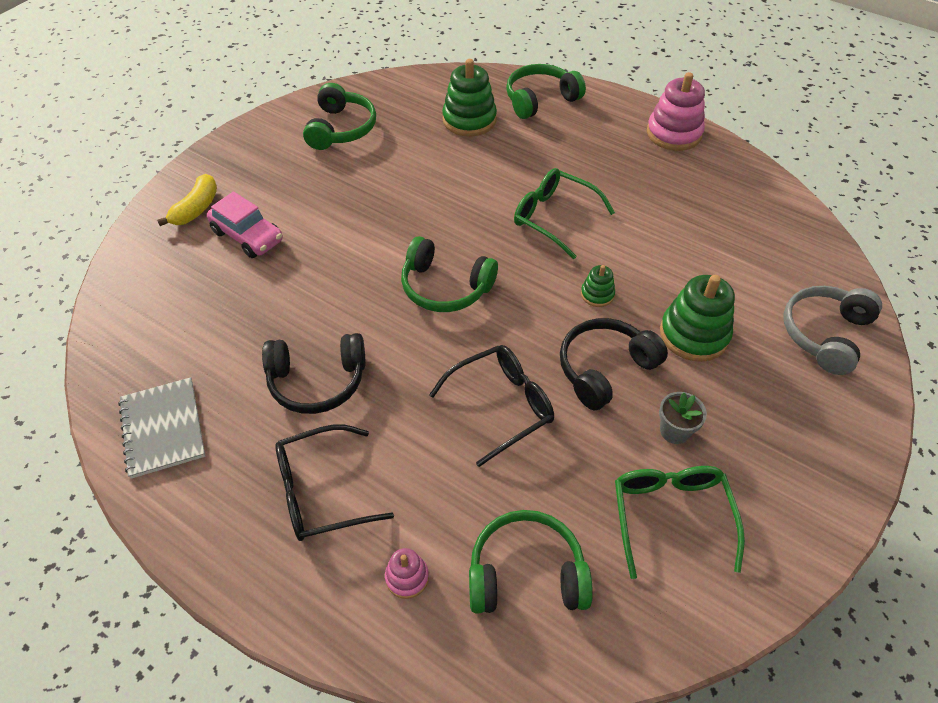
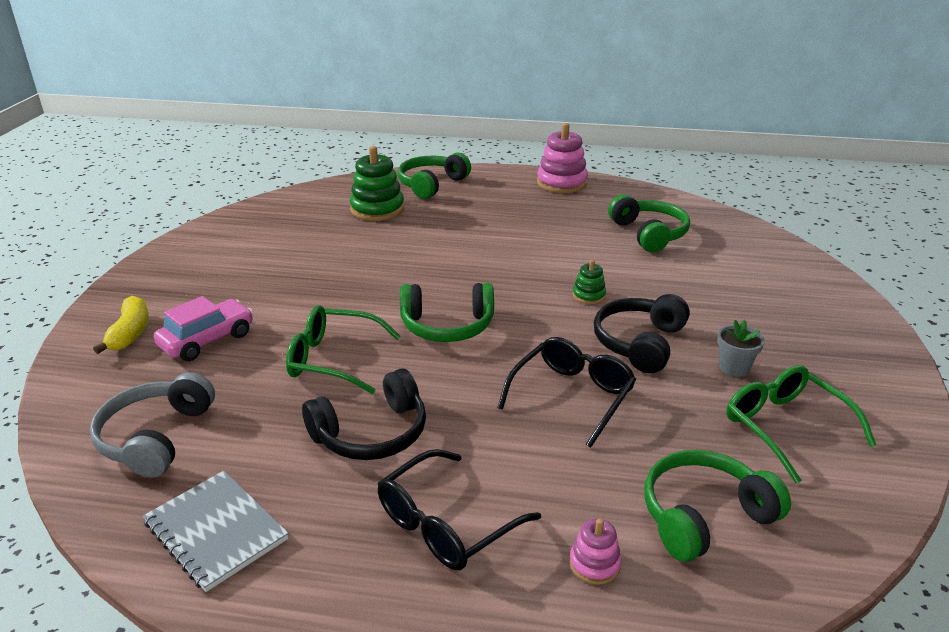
camera: 25 degrees left, 20 degrees down
pink car [207,191,283,258] -> pink car turned 60 degrees counterclockwise [154,296,253,361]
green headphones [303,83,376,150] -> green headphones moved to [608,194,690,252]
green glasses [514,168,615,259] -> green glasses moved to [286,305,401,394]
green stacking toy [660,275,735,362] -> none
grey headphones [783,286,882,375] -> grey headphones moved to [90,372,215,478]

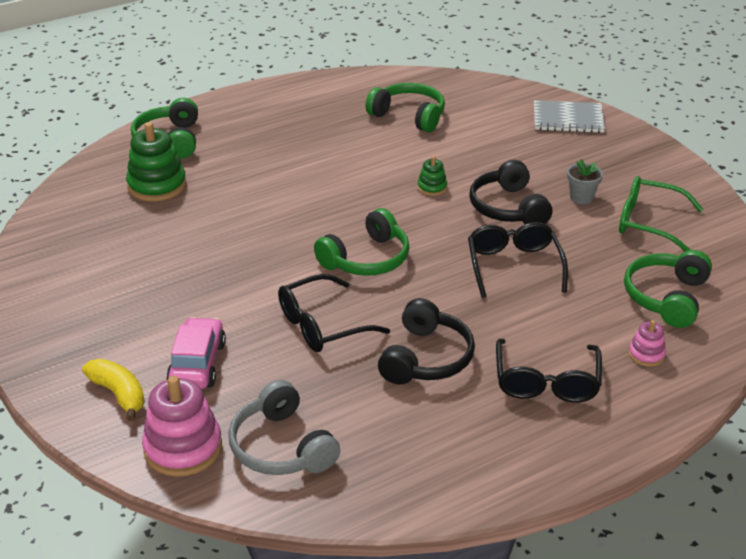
camera: 40 degrees left, 5 degrees up
grey notebook [143,471,289,592] -> grey notebook moved to [534,100,605,133]
green glasses [286,305,401,394] -> black glasses [278,274,390,352]
pink stacking toy [537,123,588,193] -> pink stacking toy moved to [142,376,222,477]

